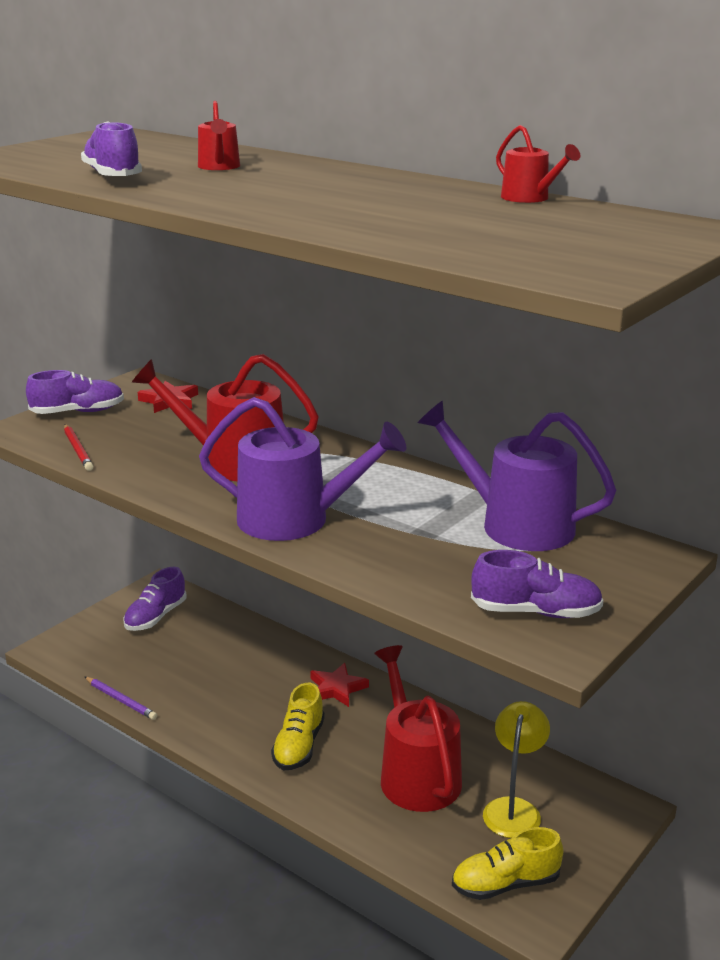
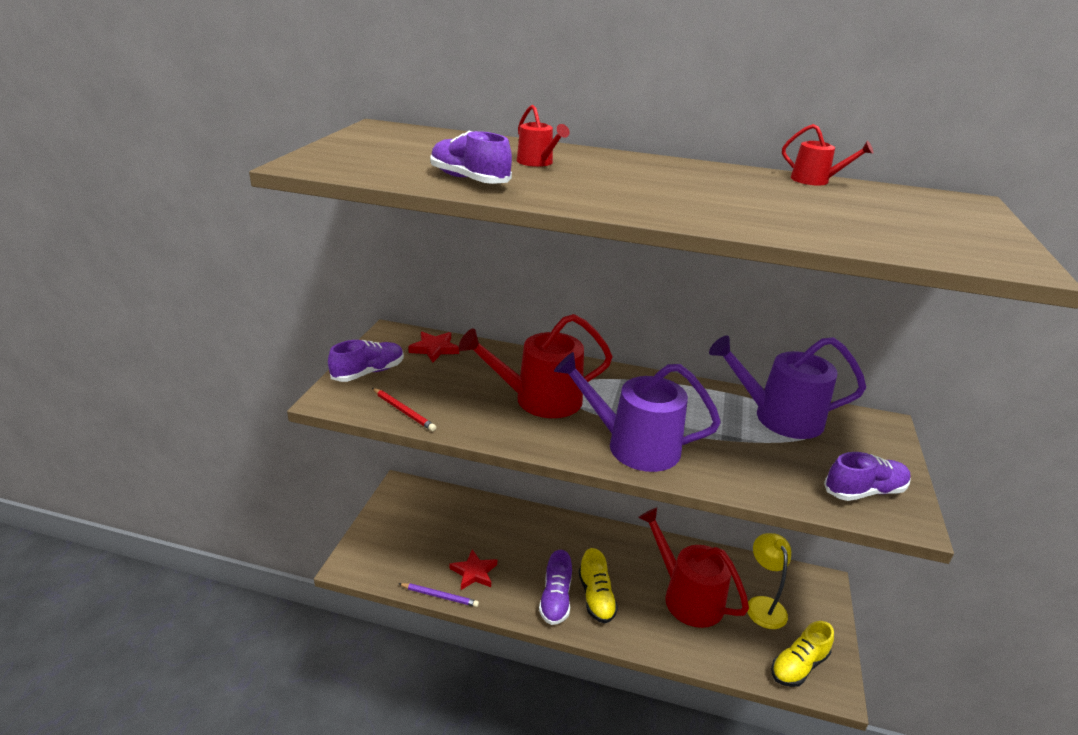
camera: 25 degrees left, 5 degrees up
purple shoe [123,567,187,631] -> purple shoe moved to [539,550,572,625]
purple watering can [199,397,406,541] -> purple watering can turned 150 degrees counterclockwise [554,352,721,472]
red star [310,663,369,707] -> red star moved to [450,549,497,590]

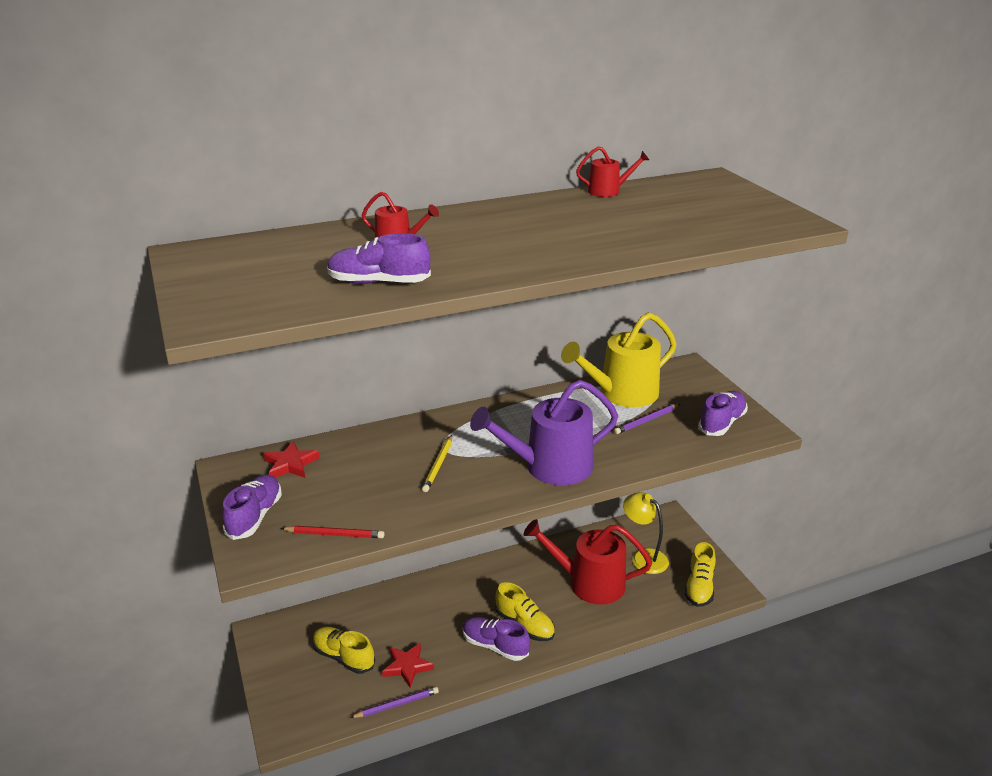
camera: 35 degrees left, 0 degrees up
red watering can [458,314,613,418] -> yellow pencil [422,435,452,492]
purple shoe [539,550,572,625] -> purple shoe turned 150 degrees clockwise [463,617,530,661]
purple watering can [709,336,866,439] -> yellow watering can [561,312,677,407]
none -> yellow shoe [313,626,375,674]
none -> purple pencil [614,404,680,434]

